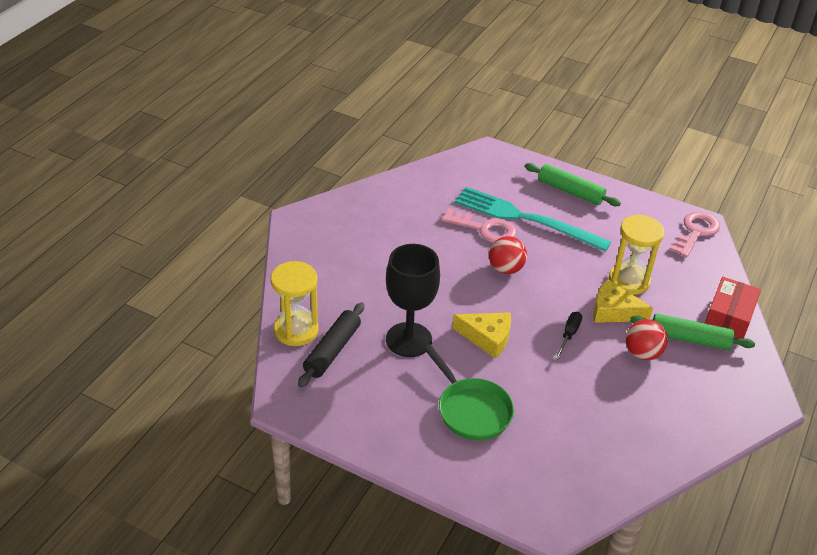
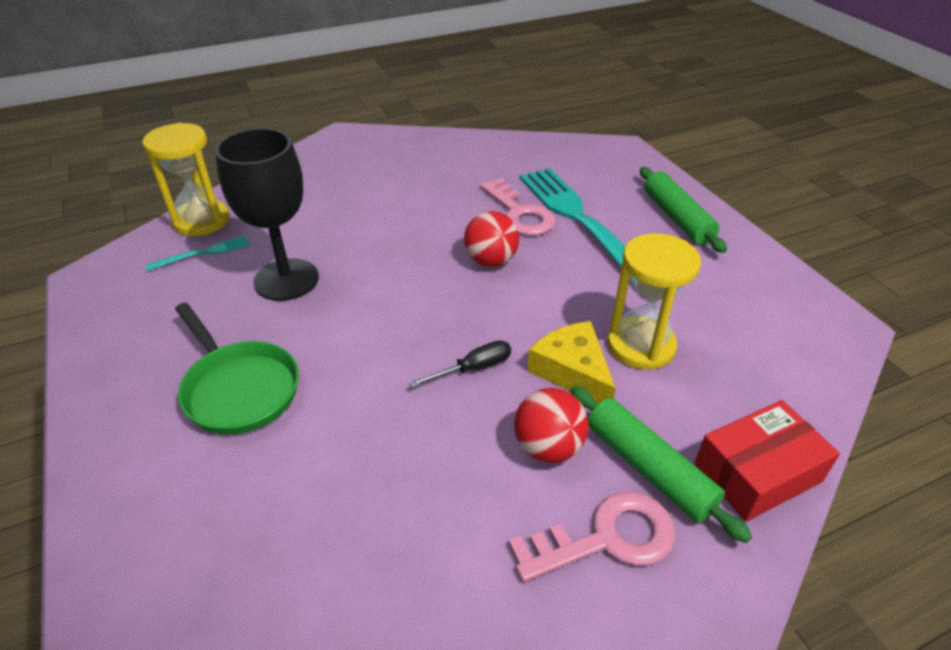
camera: 40 degrees right, 0 degrees up
black rolling pin [298,303,364,387] -> turquoise fork [145,236,249,271]
green pan [423,345,514,441] -> green pan turned 45 degrees counterclockwise [175,303,299,435]
yellow cheese [452,312,511,359] -> none
pink key [669,211,720,258] -> pink key moved to [509,492,676,582]

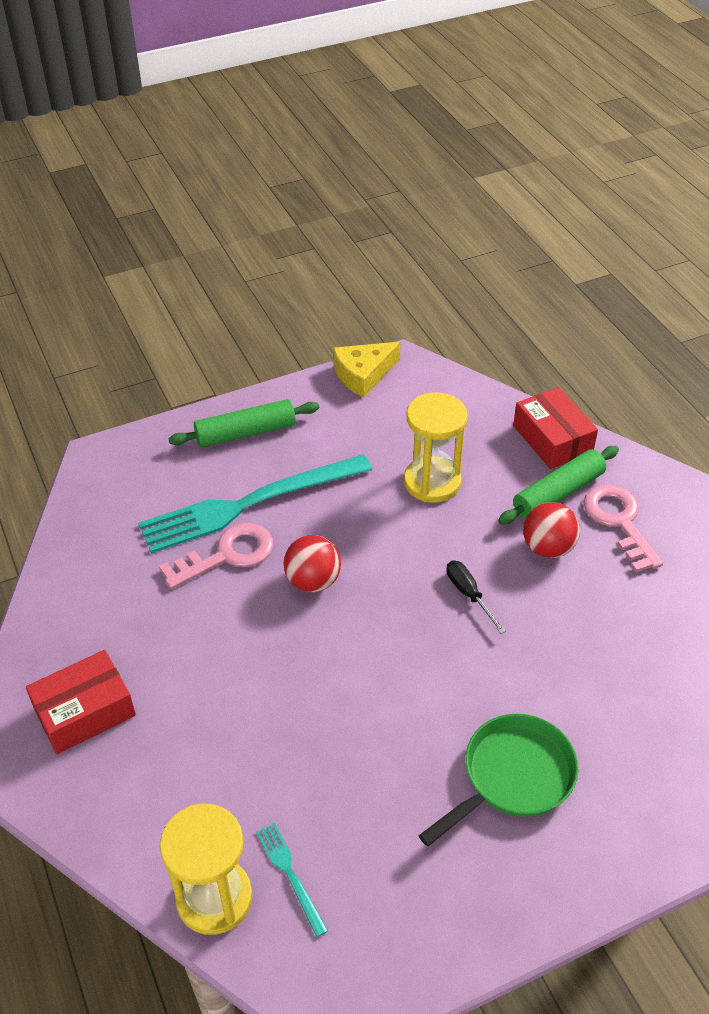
camera: 90 degrees left, 5 degrees up
black goblet [215,128,319,301] -> none
yellow cheese [528,321,616,404] -> yellow cheese moved to [333,342,401,398]
none -> red box [26,650,136,754]

